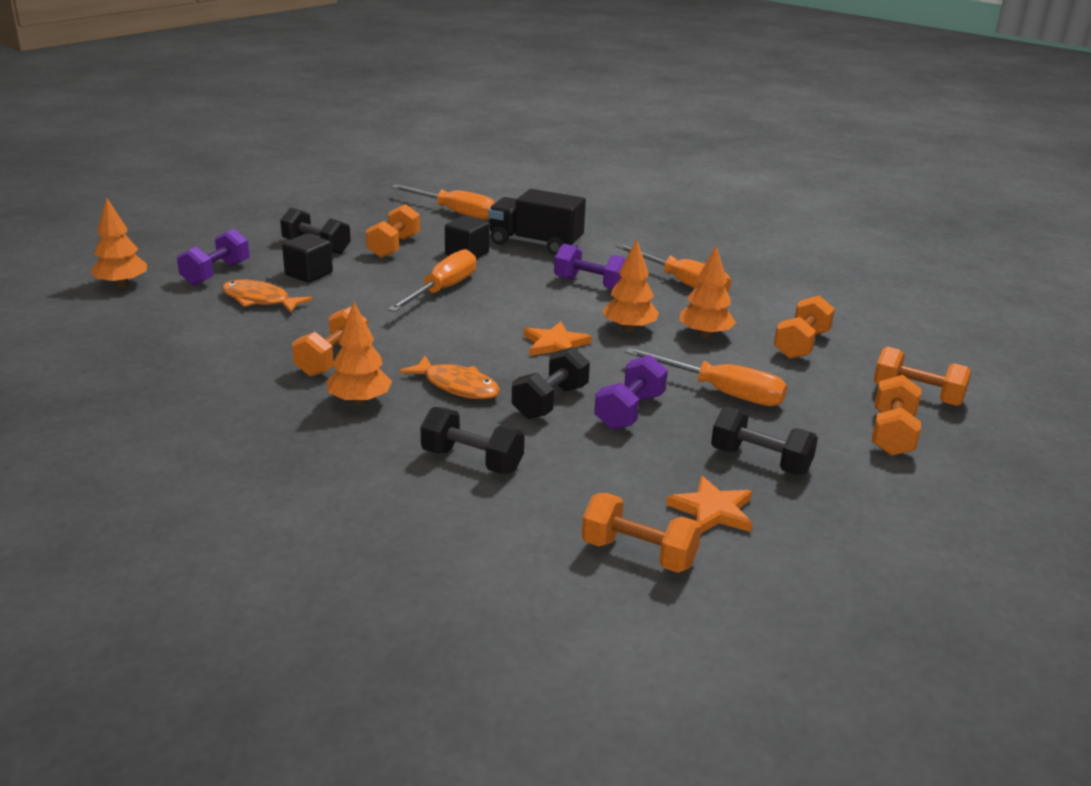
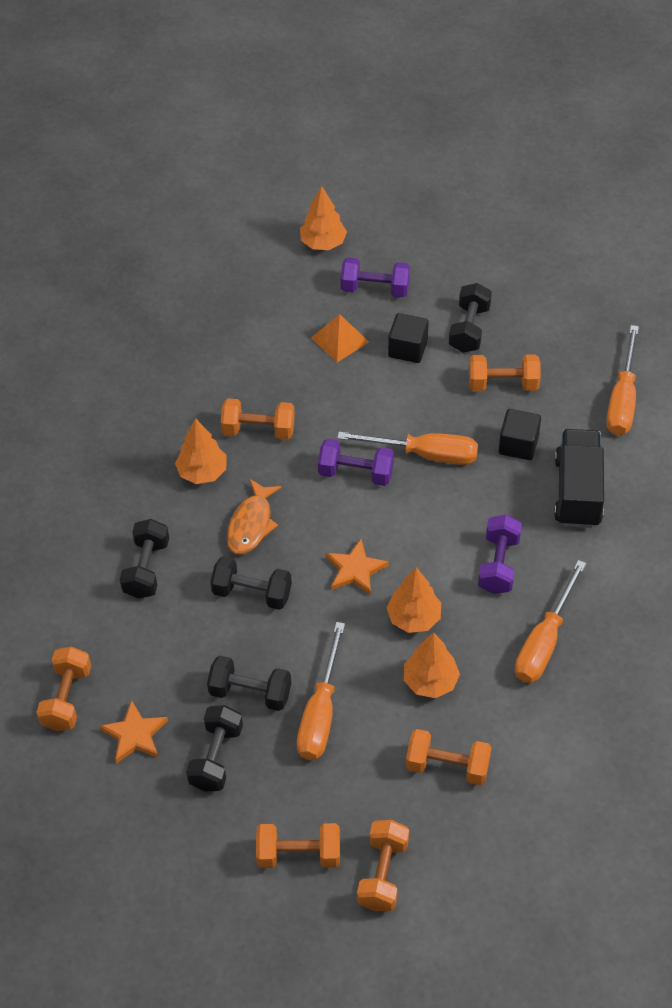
camera: 75 degrees right, 25 degrees up
orange fish [222,280,313,313] -> orange pyramid [311,314,369,362]
purple dumbbell [594,355,668,430] -> purple dumbbell moved to [318,439,394,486]
none -> black dumbbell [207,656,291,711]

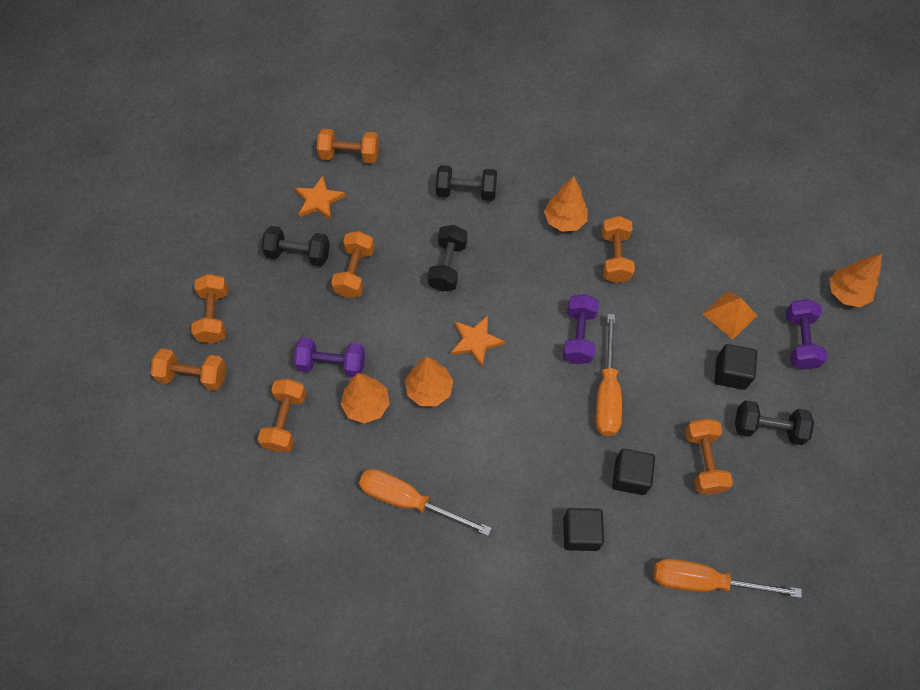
camera: 85 degrees right, 10 degrees up
black dumbbell [207,656,291,711] -> orange dumbbell [331,231,374,298]
orange fish [227,479,282,555] -> none
orange screwdriver [297,622,345,760] -> none
purple dumbbell [478,515,522,594] -> purple dumbbell moved to [294,337,365,377]
black truck [554,429,604,528] -> black cube [563,508,604,551]

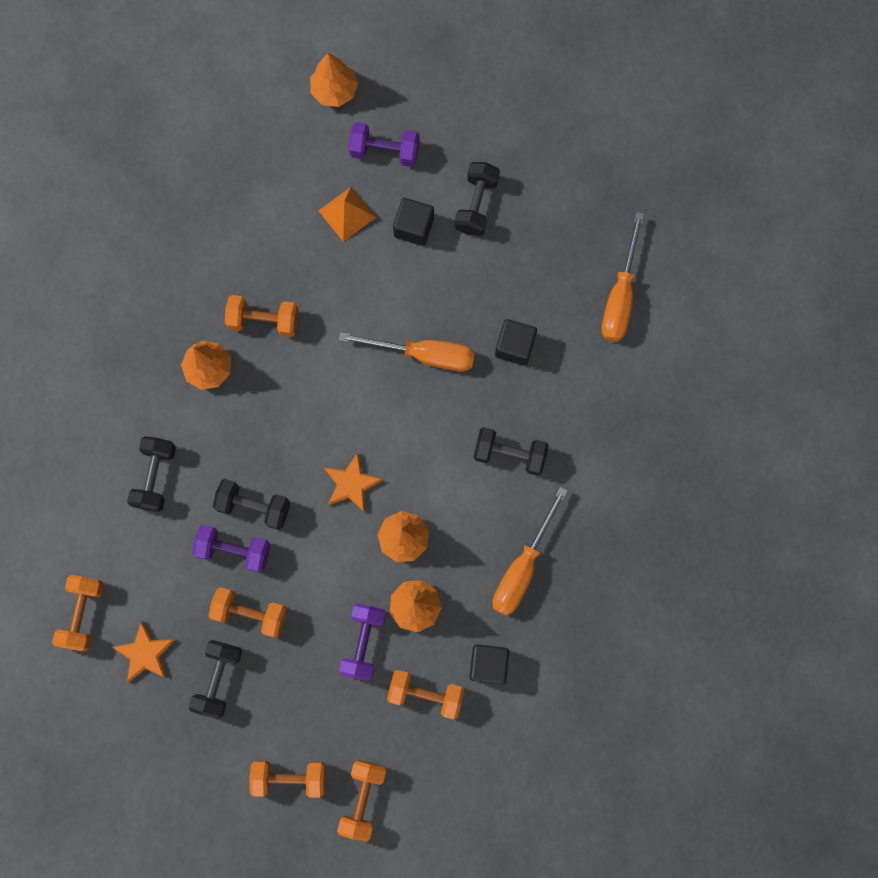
camera: 85 degrees left, 15 degrees up
purple dumbbell [563,294,599,364] -> purple dumbbell moved to [193,525,271,573]
black cube [563,508,604,551] -> black cube moved to [470,645,509,684]
orange dumbbell [685,419,733,494] -> none
none -> black dumbbell [473,427,549,476]

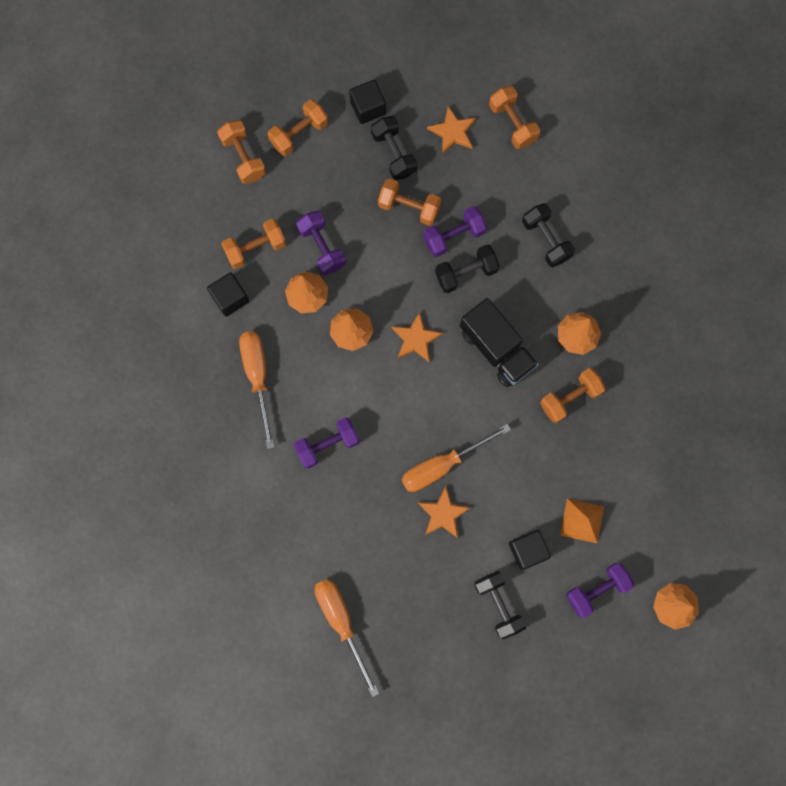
camera: 140 degrees right, 0 degrees up
orange dumbbell [208,587,287,638] -> orange dumbbell turned 45 degrees clockwise [378,179,441,226]
black dumbbell [473,427,549,476] -> purple dumbbell [294,417,360,469]
black cube [495,319,537,366] -> black cube moved to [349,80,386,124]
none -> orange star [418,487,471,538]
none -> black truck [460,298,539,387]

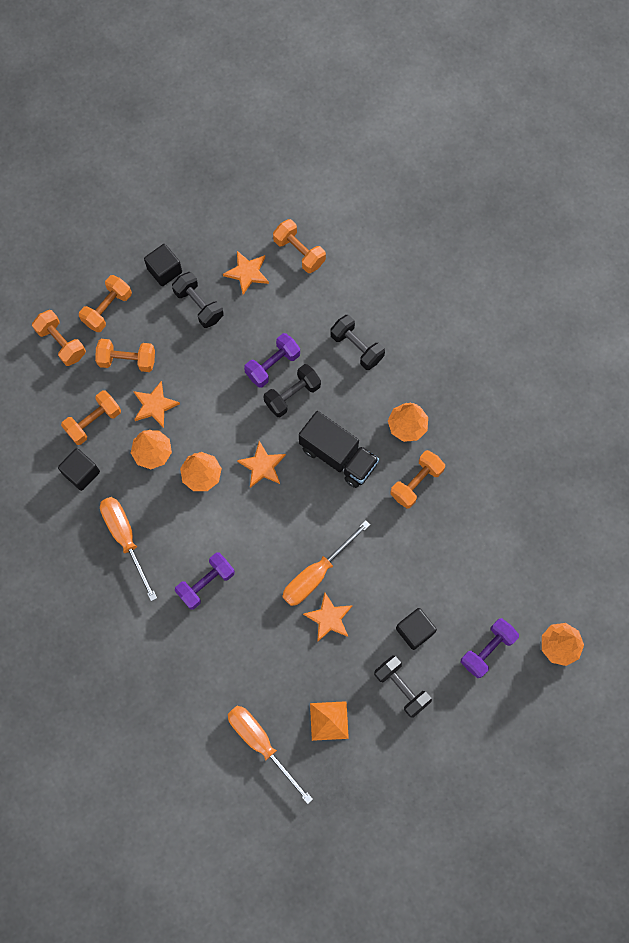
camera: 15 degrees left, 5 degrees down
purple dumbbell [296,211,346,275] -> orange star [133,381,180,428]
orange dumbbell [378,179,441,226] -> orange dumbbell moved to [95,339,155,372]
orange pyramid [560,498,604,543] -> orange pyramid moved to [310,701,349,741]

